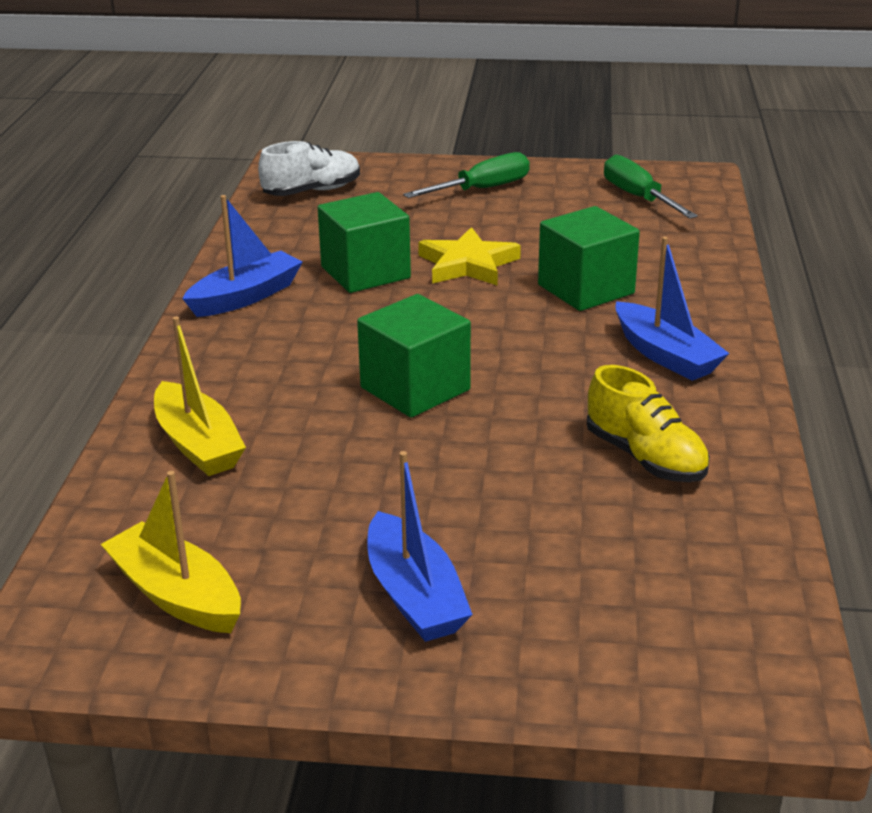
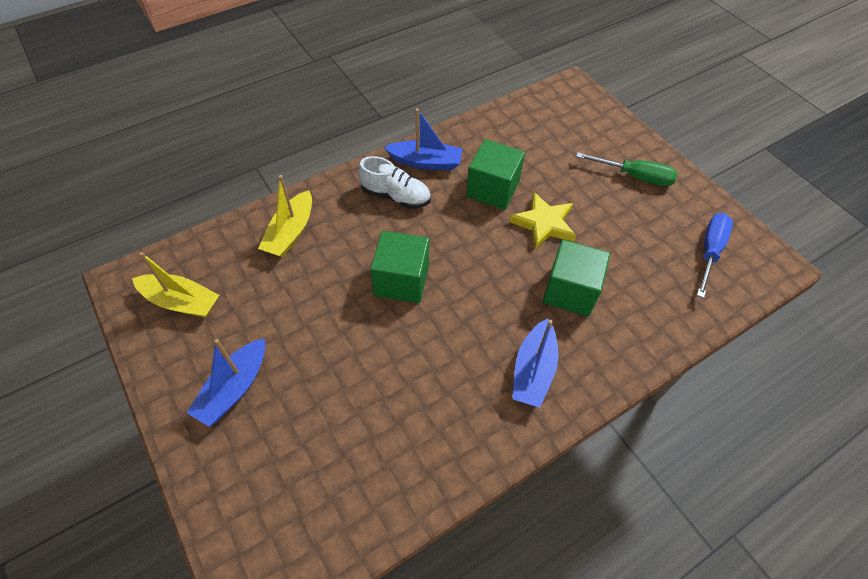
camera: 50 degrees right, 25 degrees up
yellow boat [101,471,241,633] -> yellow boat turned 105 degrees clockwise [132,252,219,318]
white shoe [258,141,360,196] -> white shoe moved to [358,156,431,209]
yellow shoe [587,365,710,482] -> none
green screwdriver [604,155,698,219] -> blue screwdriver [697,213,733,298]

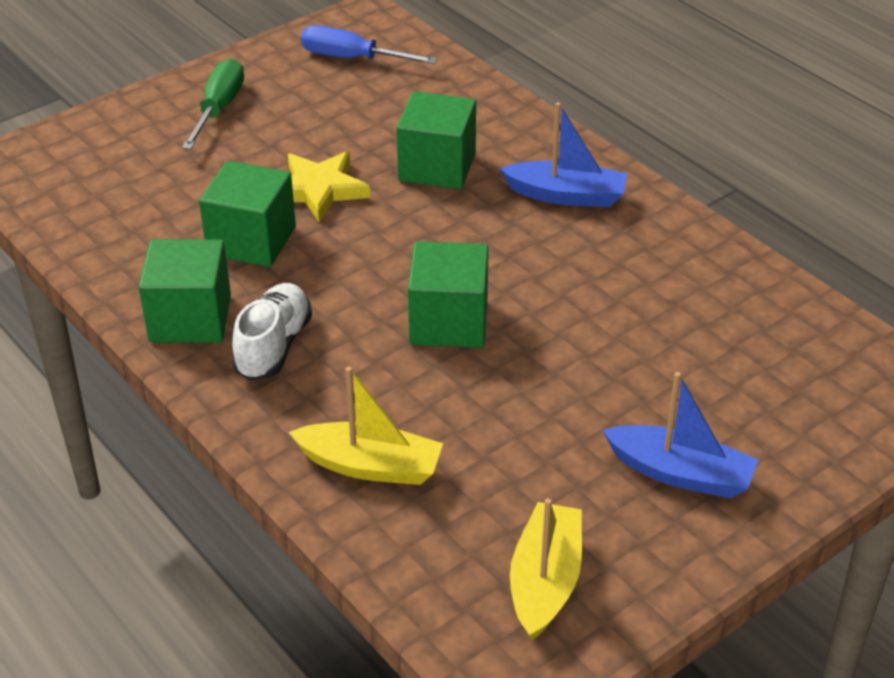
camera: 95 degrees left, 15 degrees down
blue boat [384,108,462,170] -> green cube [139,239,231,343]

